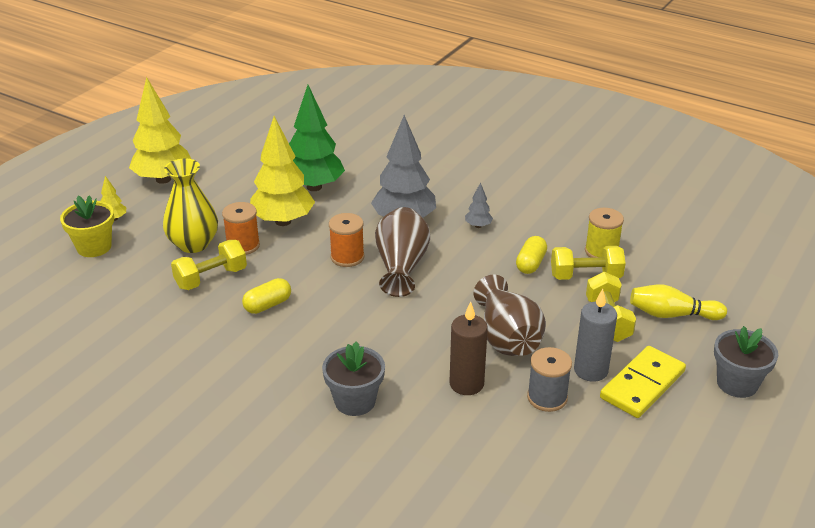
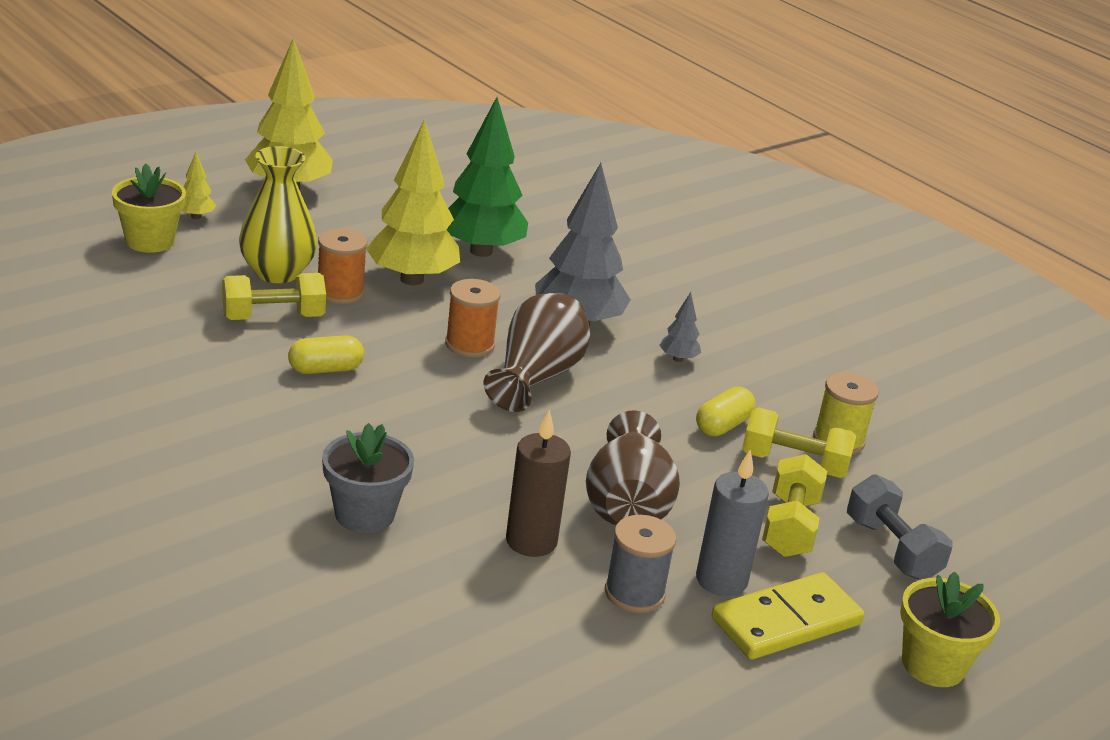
camera: 15 degrees right, 5 degrees down
yellow bowling pin [630,285,727,320] -> grey dumbbell [847,474,953,580]
grey flower pot [714,326,778,398] -> yellow flower pot [900,571,1000,687]

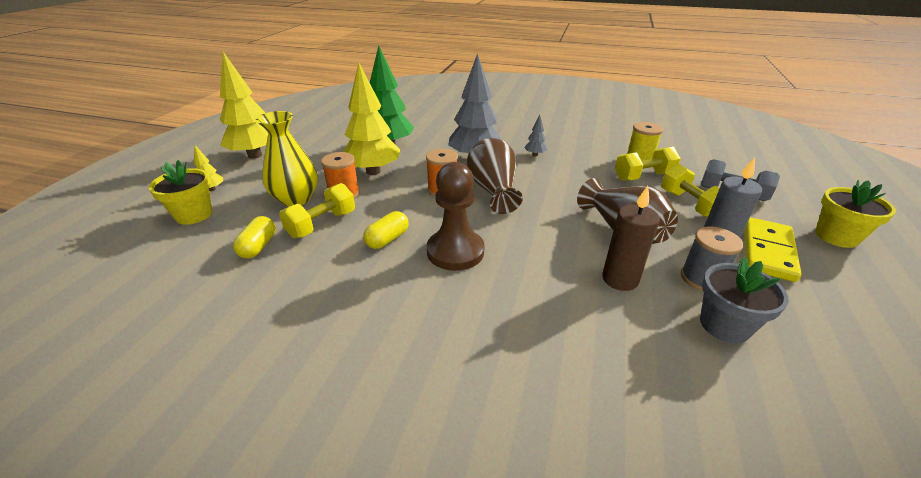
camera: 30 degrees left, 5 degrees up
grey flower pot [322,423,414,533] -> grey flower pot moved to [700,257,788,343]
yellow capsule [696,387,756,436] -> yellow capsule moved to [233,216,275,259]
none -> brown pawn [427,162,485,271]

